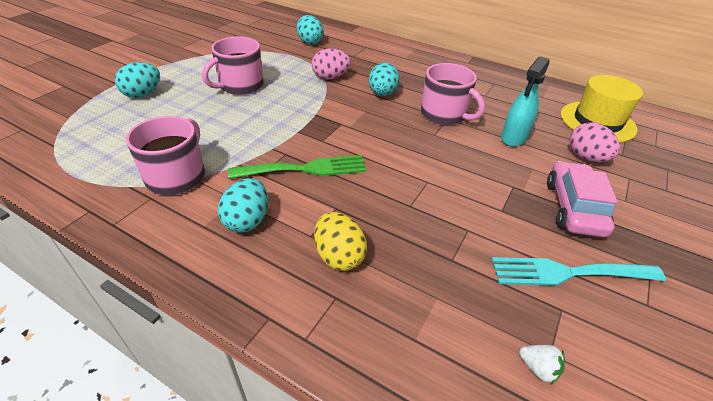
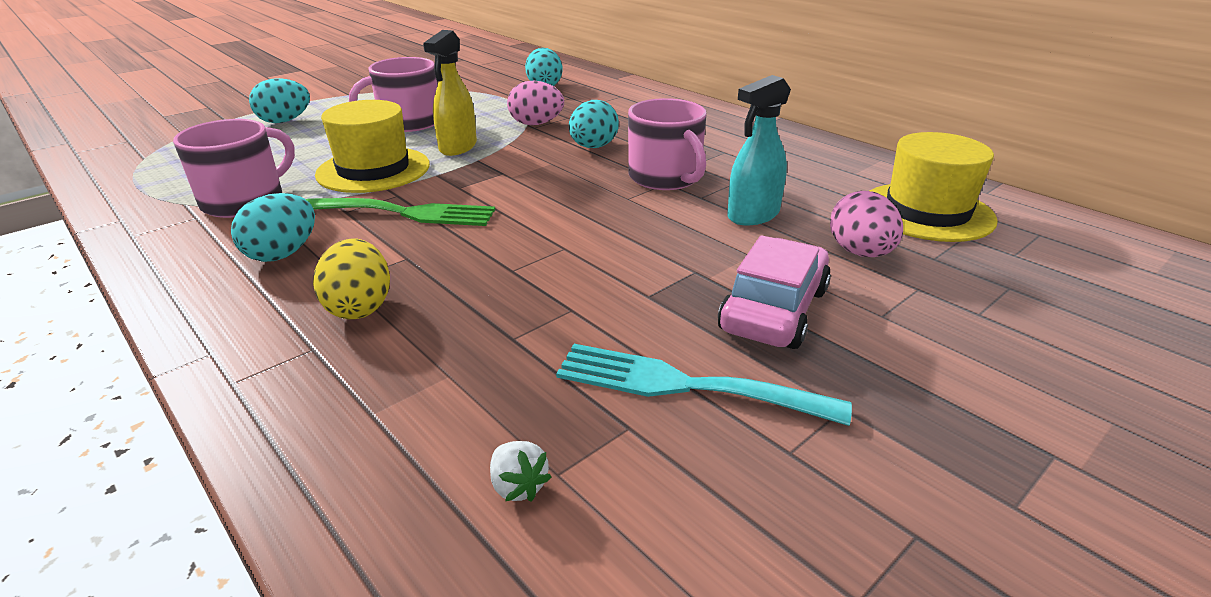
camera: 20 degrees right, 10 degrees down
none -> yellow hat [315,100,430,193]
none -> yellow spray bottle [423,30,477,156]

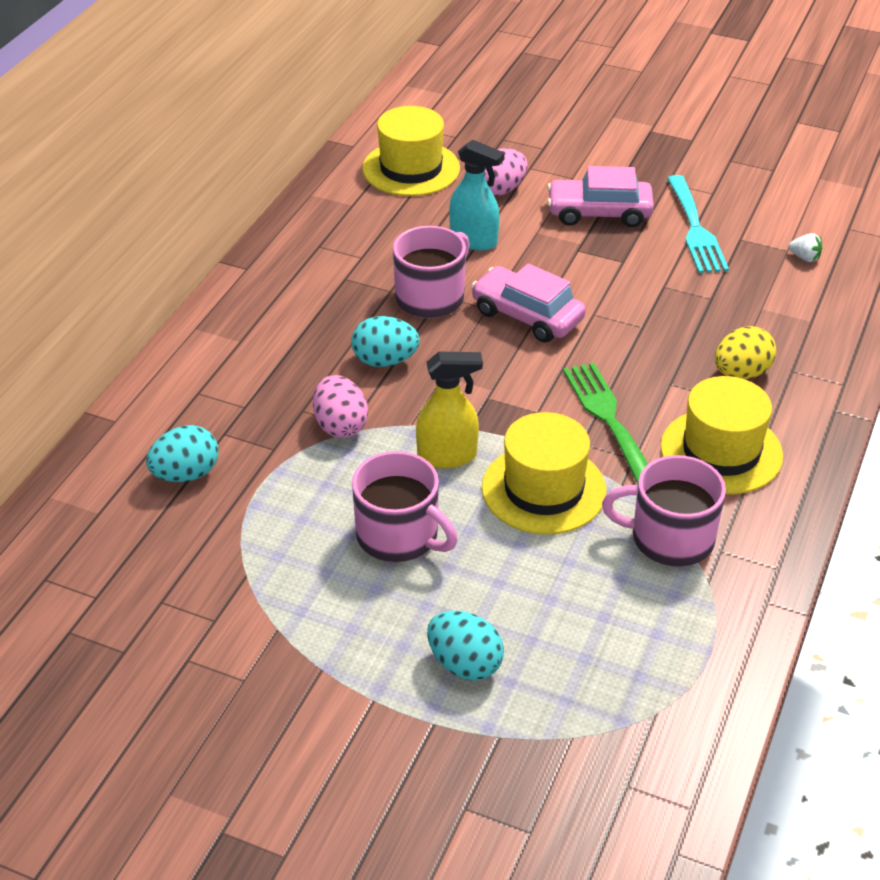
camera: 115 degrees left, 10 degrees up
turquoise egg [231,193,315,262] -> yellow hat [661,376,783,494]
white strawberry [490,441,552,502] -> white strawberry turned 90 degrees clockwise [788,233,822,262]
none -> pink car [471,264,586,343]

